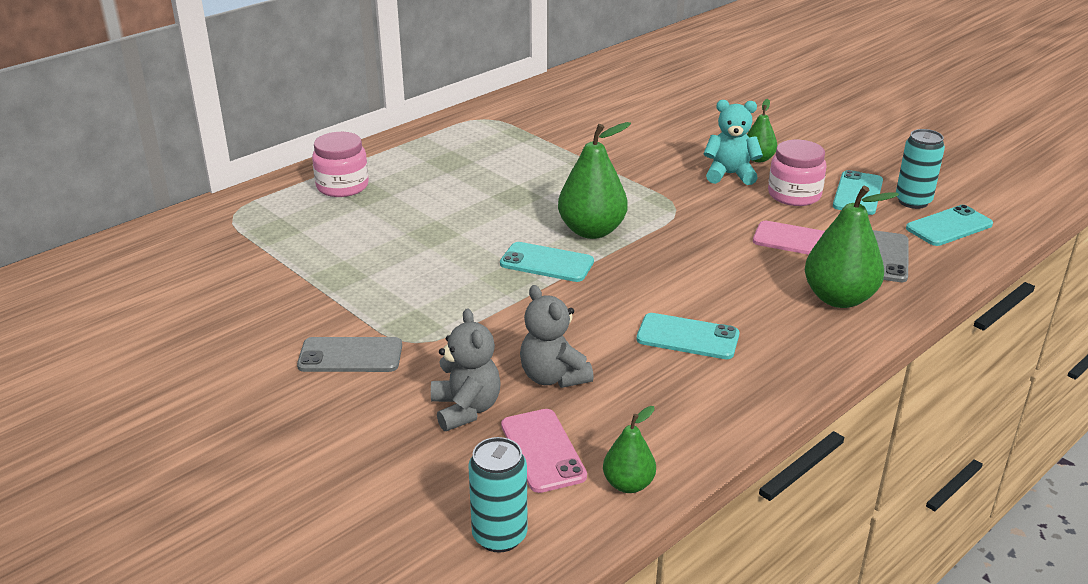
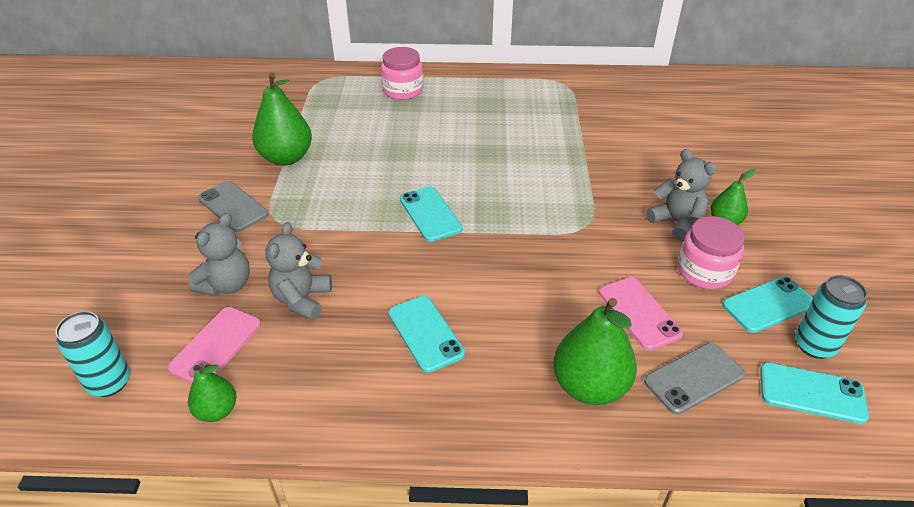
camera: 45 degrees right, 10 degrees up
green pear [558,122,631,239] -> green pear moved to [252,72,312,166]
turquoise teddy bear [704,100,763,185] -> grey teddy bear [646,149,717,241]

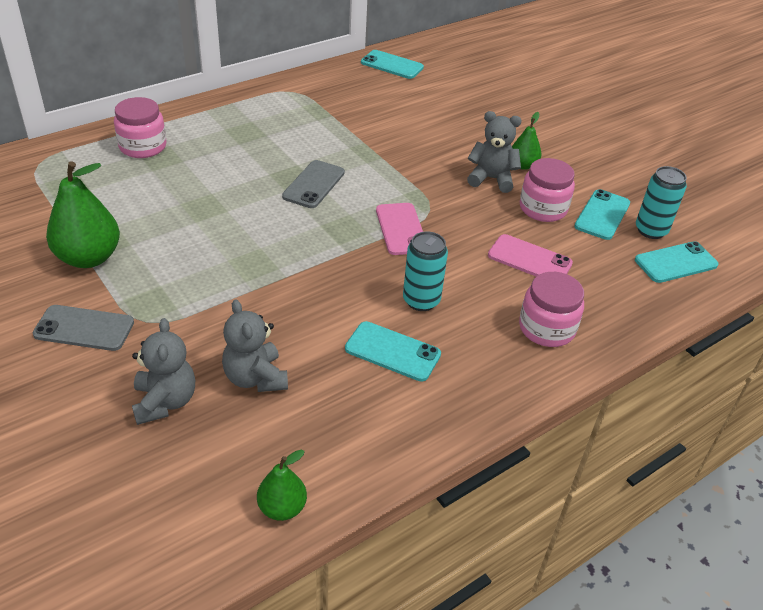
camera: 40 degrees left, 0 degrees up
turquoise can [55,311,130,397] -> turquoise can moved to [403,231,448,311]
pink phone [168,307,261,383] -> pink phone moved to [376,203,423,255]
turquoise phone [400,187,462,242] -> turquoise phone moved to [361,50,424,79]
green pear [553,298,637,405] -> pink jar [519,272,584,347]
grey phone [644,343,745,415] -> grey phone moved to [282,160,345,208]

